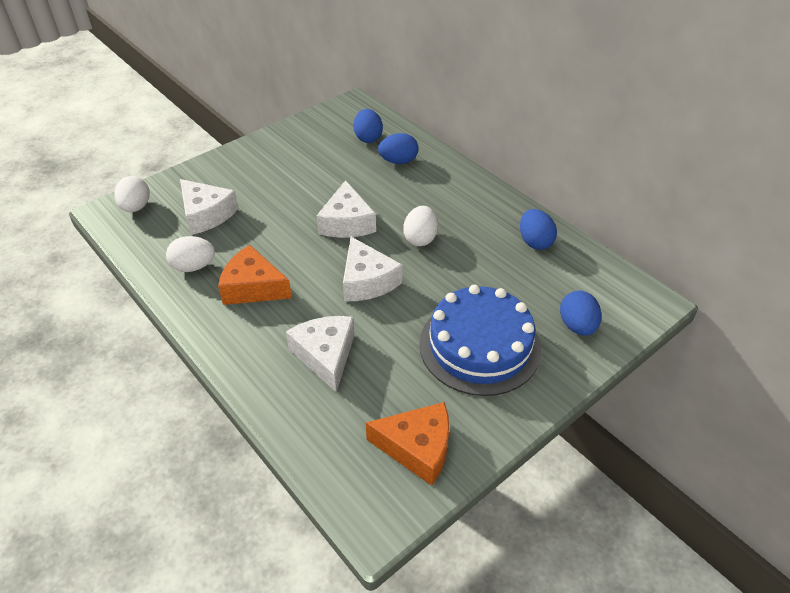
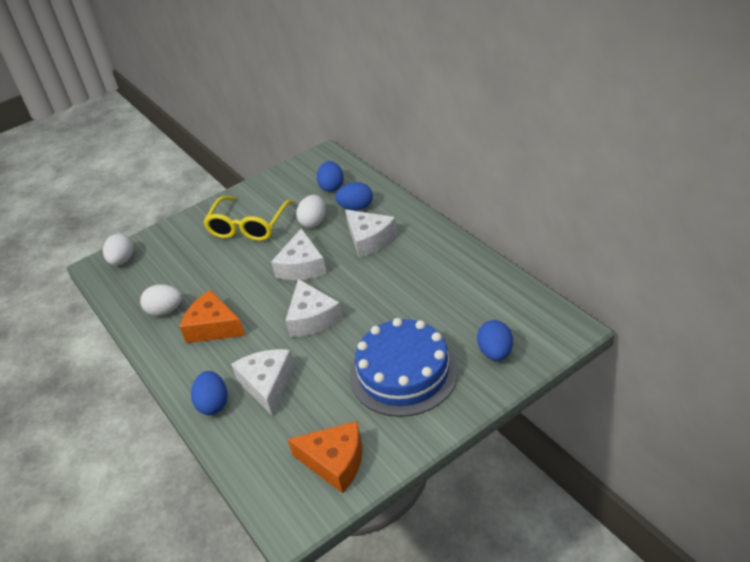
camera: 10 degrees right, 5 degrees down
white cheese [180,179,238,235] -> white cheese moved to [345,210,397,258]
white egg [403,206,438,246] -> white egg moved to [296,195,326,228]
blue egg [520,209,557,250] -> blue egg moved to [191,371,228,415]
none -> yellow glasses [203,196,294,241]

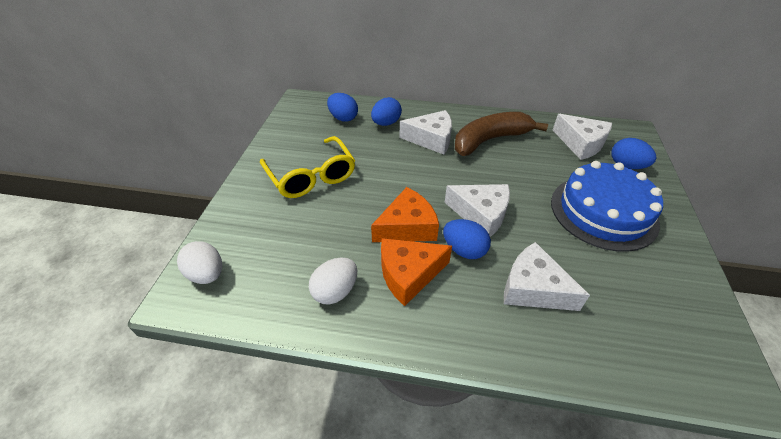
camera: 50 degrees left, 5 degrees up
blue egg [191,371,228,415] -> blue egg moved to [443,219,491,259]
white cheese [271,228,327,280] -> white cheese moved to [553,114,612,160]
orange cheese [287,421,362,493] -> orange cheese moved to [371,187,439,242]
white egg [296,195,326,228] -> none
none -> brown banana [455,112,548,156]

